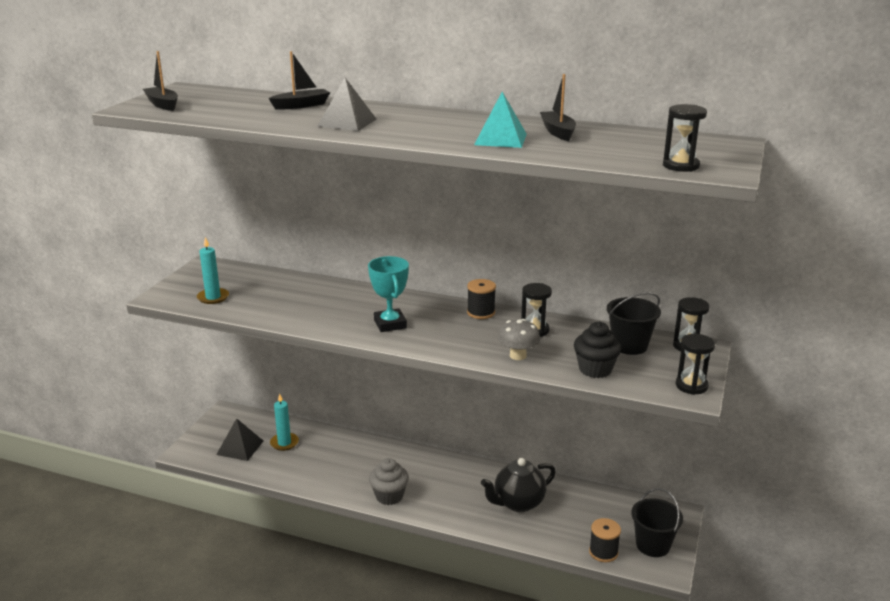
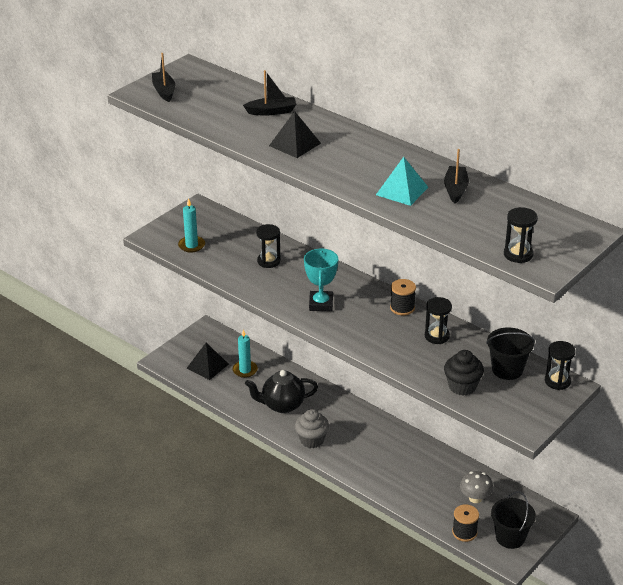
camera: 20 degrees right, 10 degrees up
black teapot [481,458,556,512] -> black teapot moved to [245,370,318,413]
grey mushroom [498,319,540,360] -> grey mushroom moved to [460,471,494,503]
black hourglass [676,334,715,395] -> black hourglass moved to [256,224,281,268]

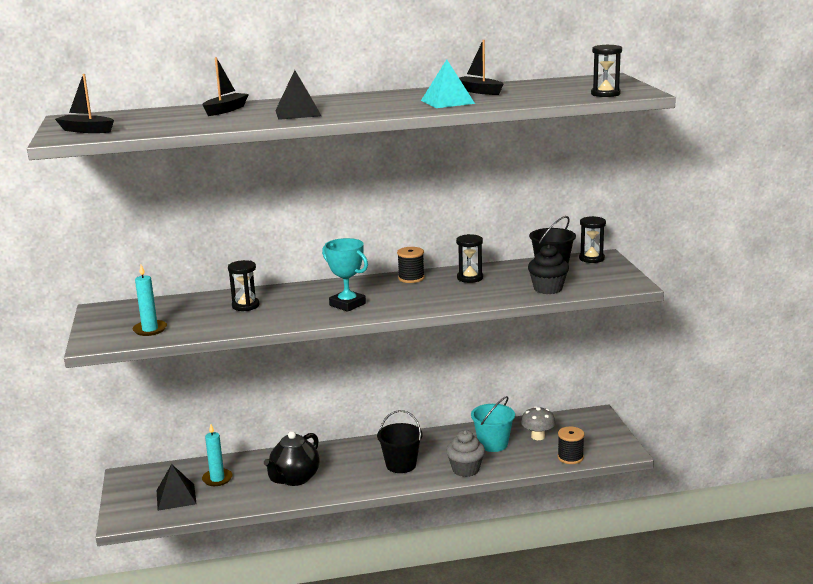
camera: 50 degrees left, 15 degrees down
grey cupcake [295,409,329,448] -> grey cupcake moved to [446,430,485,477]
black bucket [491,491,536,549] -> black bucket moved to [377,410,422,473]
none -> turquoise bucket [471,396,515,452]

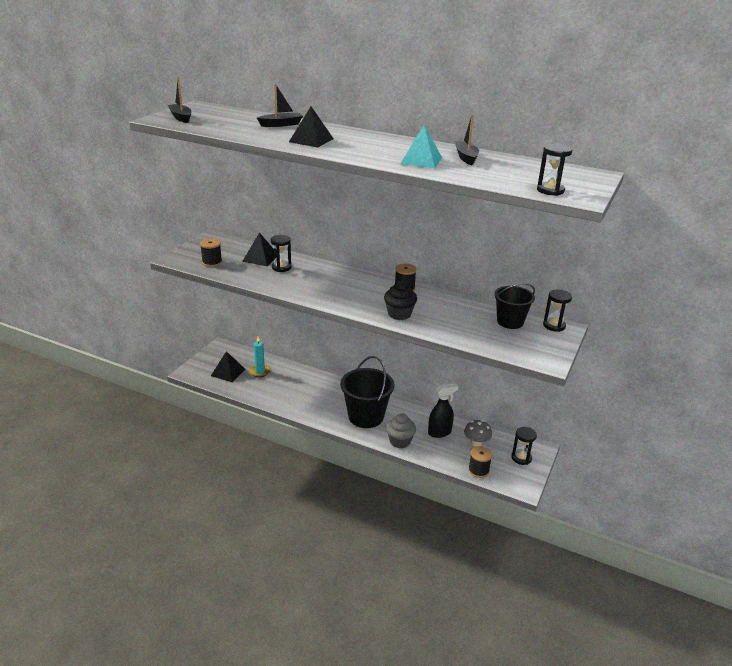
camera: 35 degrees right, 10 degrees up
turquoise candle [133,265,167,336] -> black spool [200,239,222,267]
black teapot [264,431,320,486] -> none
turquoise trophy [322,238,368,312] -> none
black bucket [377,410,422,473] -> black bucket [340,356,395,428], size x1.57
black hourglass [456,234,483,283] -> black hourglass moved to [511,427,537,465]
turquoise bucket [471,396,515,452] -> black spray bottle [428,383,458,438]
black cupcake [528,244,569,294] -> black cupcake moved to [384,280,417,320]
none -> black pyramid [242,232,275,266]

